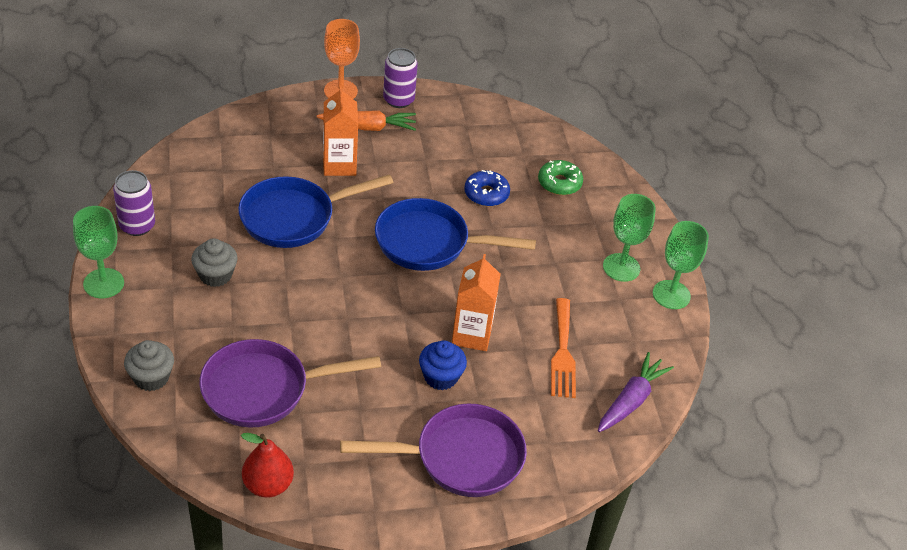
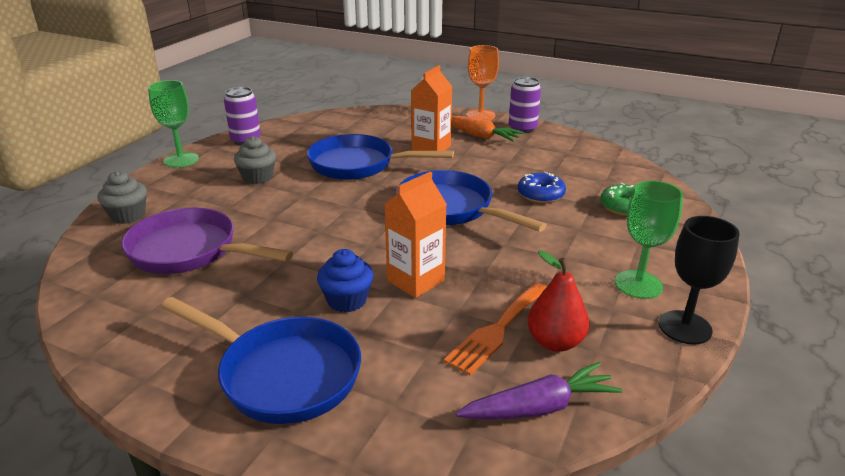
camera: 40 degrees right, 15 degrees down
red pear [241,433,294,498] -> red pear moved to [527,250,589,352]
purple pan [340,403,527,497] -> blue pan [161,297,361,424]
green goblet [653,221,709,309] -> black goblet [659,216,740,345]

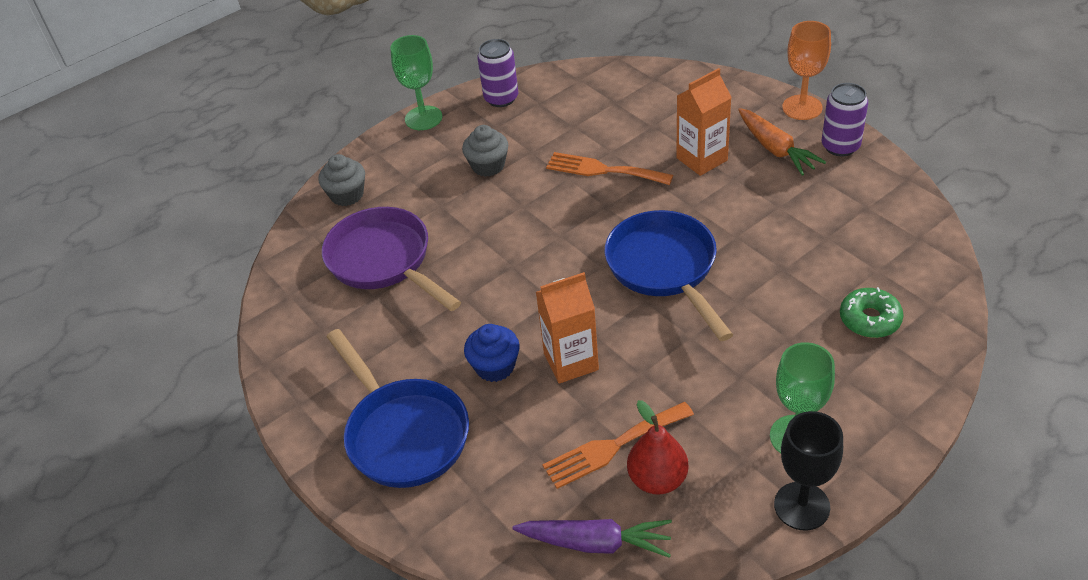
camera: 30 degrees right, 15 degrees up
blue pan [307,134,454,180] -> orange fork [546,152,673,185]
blue donut [518,172,566,203] -> none

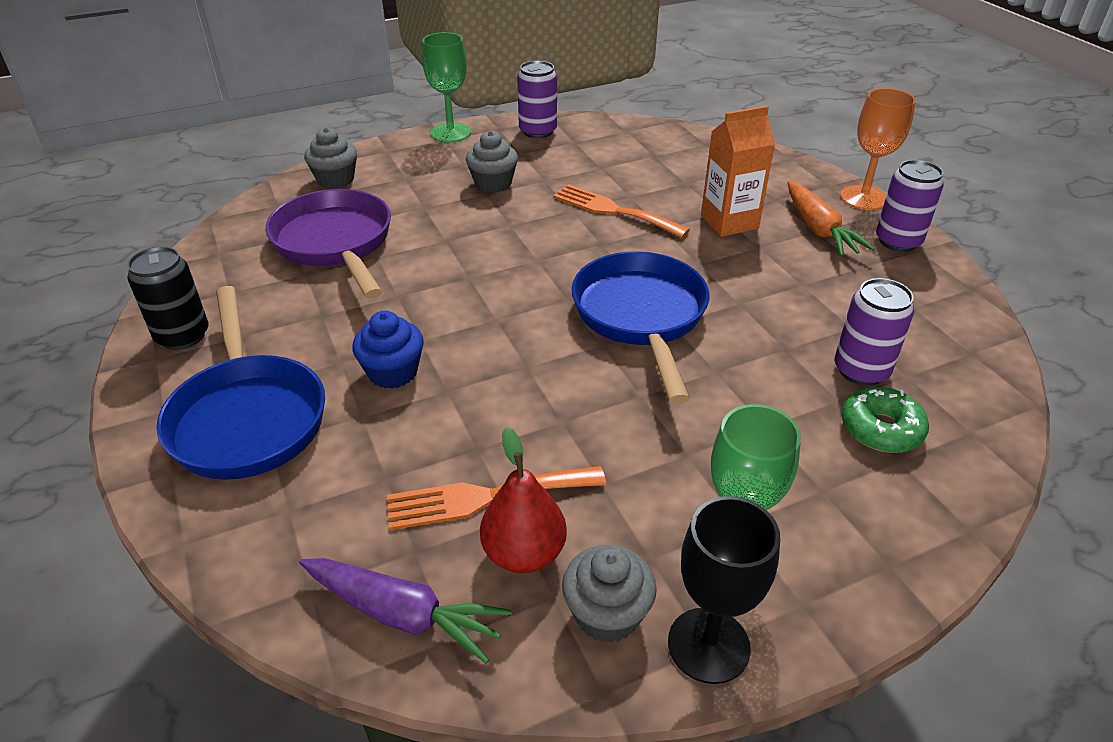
camera: 10 degrees right, 5 degrees down
orange carton [536,272,599,384] -> none
none -> black can [127,246,208,350]
none -> grey cupcake [562,545,657,643]
none -> purple can [835,278,914,386]

